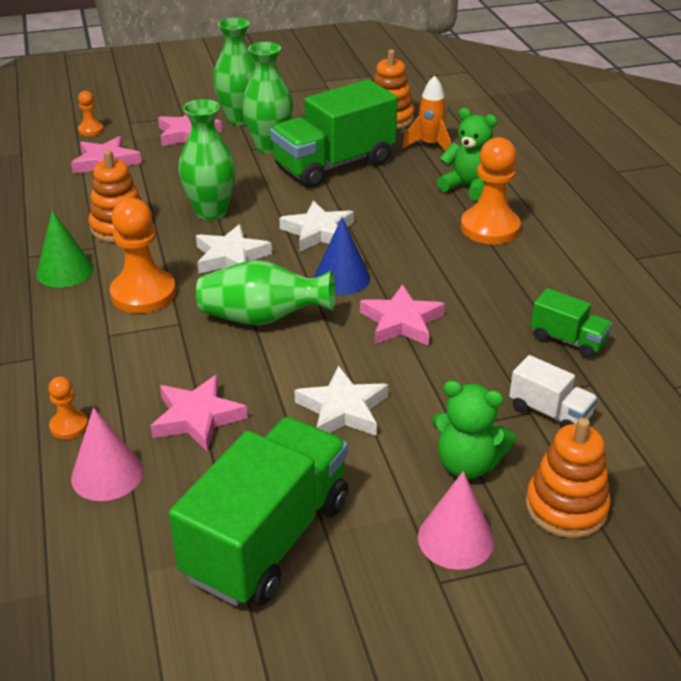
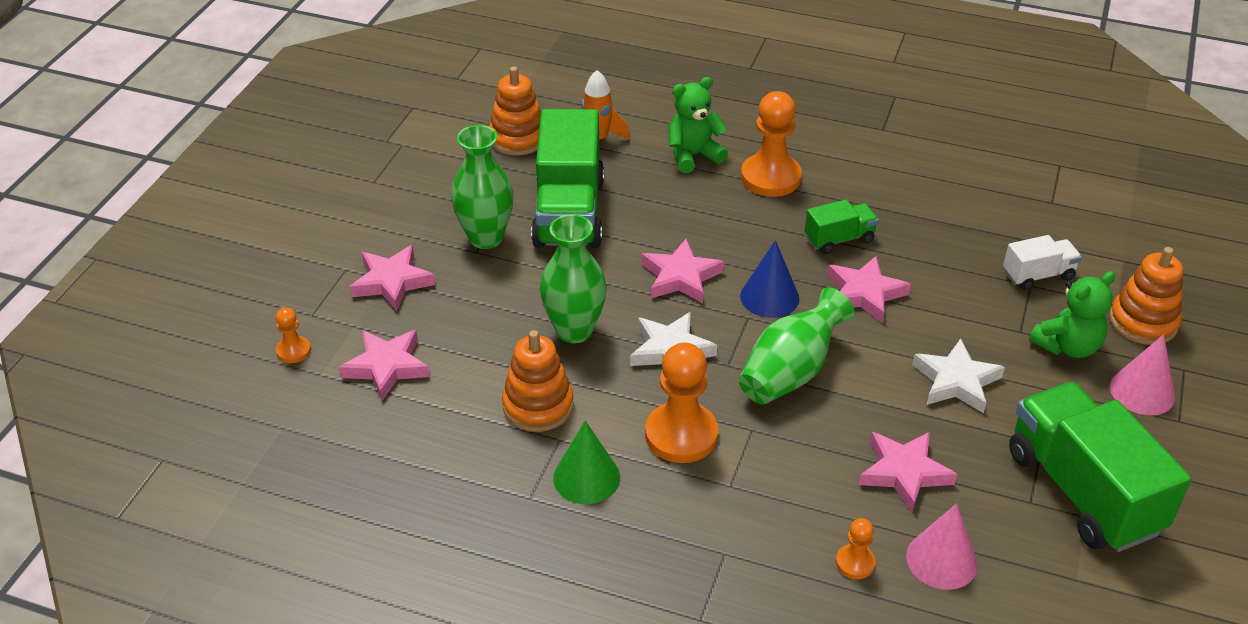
camera: 55 degrees left, 5 degrees up
green vase [213,18,255,125] -> none
white star [279,201,354,251] -> pink star [642,239,724,303]
green truck [531,288,612,359] -> green truck moved to [805,199,879,254]

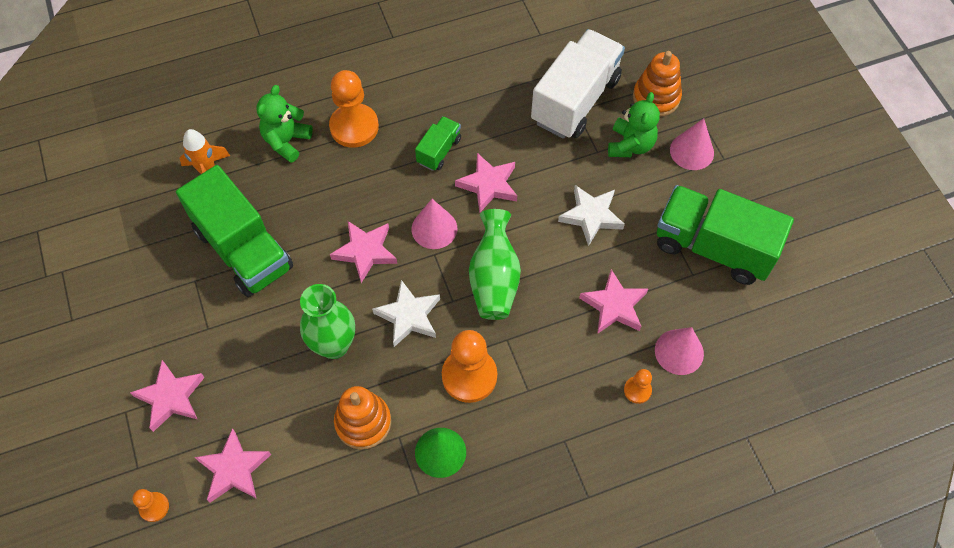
camera: 40 degrees left, 20 degrees up
green vase [451,125,514,249] -> none
orange stacking toy [489,67,541,156] -> none
blue cone [740,240,799,318] -> pink cone [412,199,457,249]
white truck [1003,235,1082,290] -> white truck [531,29,625,139], size x2.08

